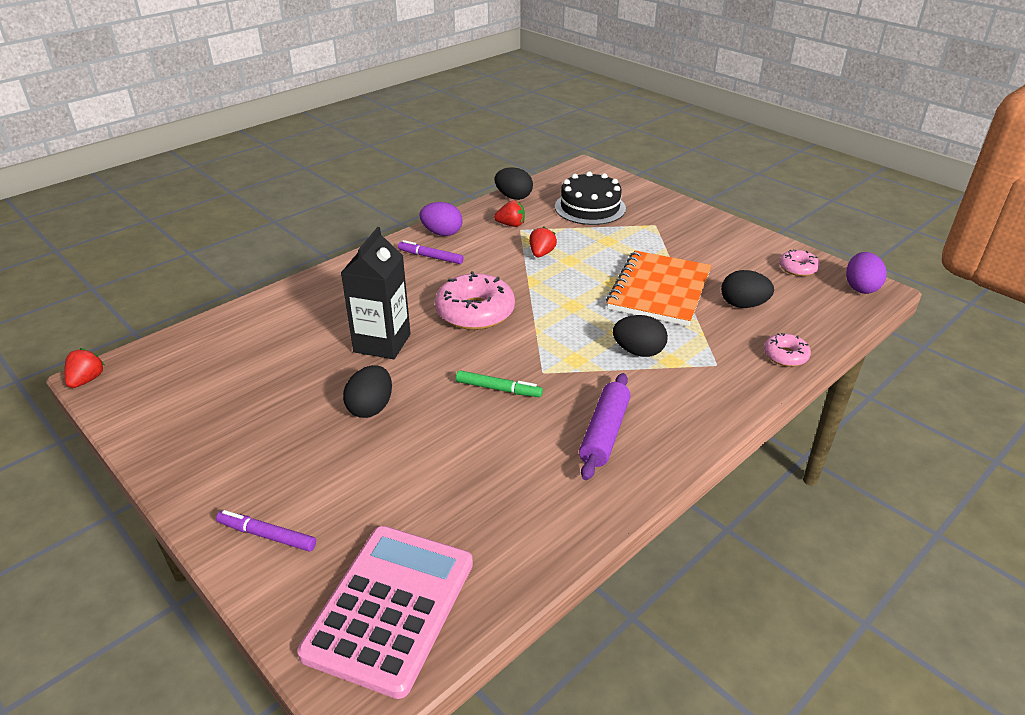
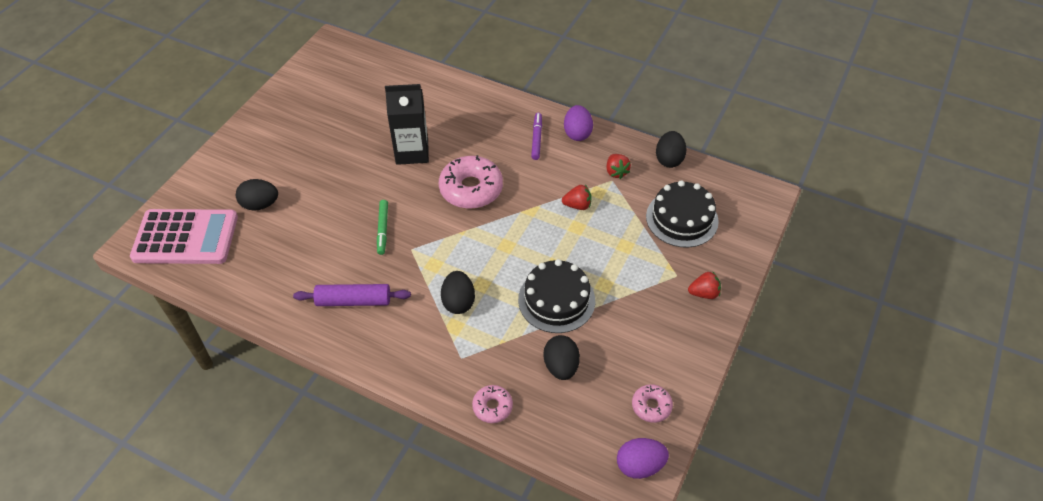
camera: 70 degrees right, 15 degrees up
red strawberry [65,348,105,388] -> red strawberry moved to [688,271,721,299]
purple marker [216,510,316,552] -> none
black egg [343,365,392,418] -> black egg moved to [236,179,278,211]
orange notebook [606,250,712,326] -> black cake [518,259,595,333]

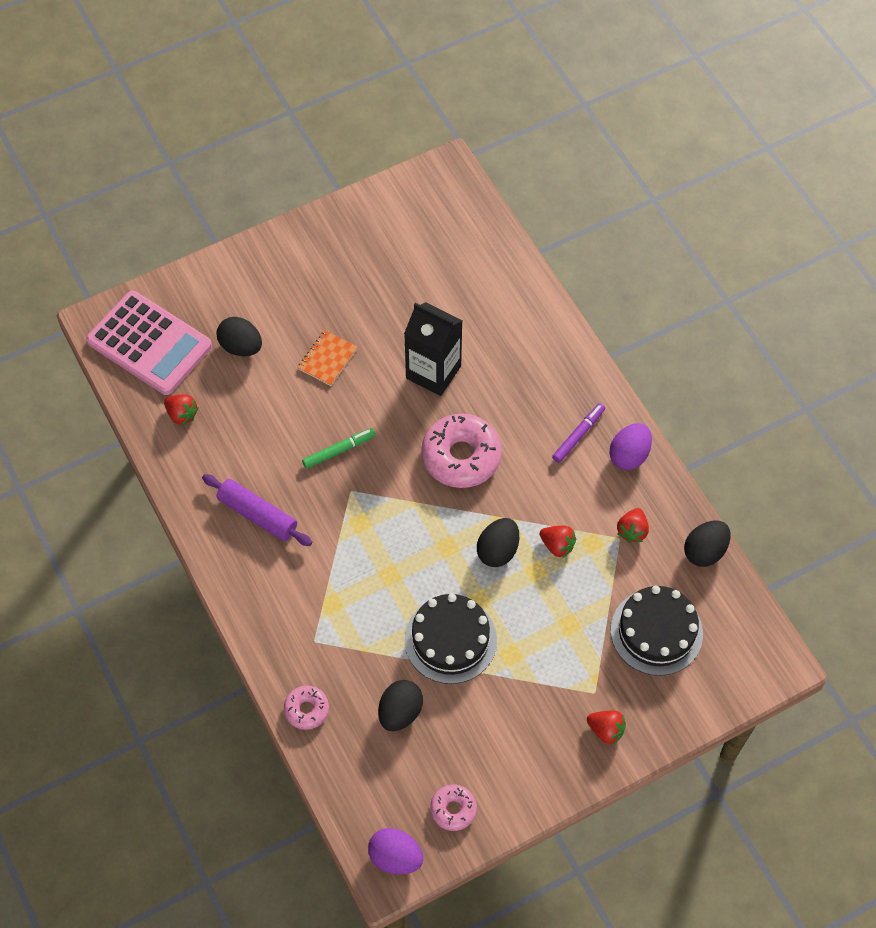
camera: 35 degrees right, 10 degrees up
green marker [377,200,388,255] -> green marker turned 150 degrees counterclockwise [302,428,376,469]
black egg [441,271,475,314] -> black egg moved to [477,518,519,567]
none -> red strawberry [164,394,199,426]
none -> orange notebook [298,330,358,386]

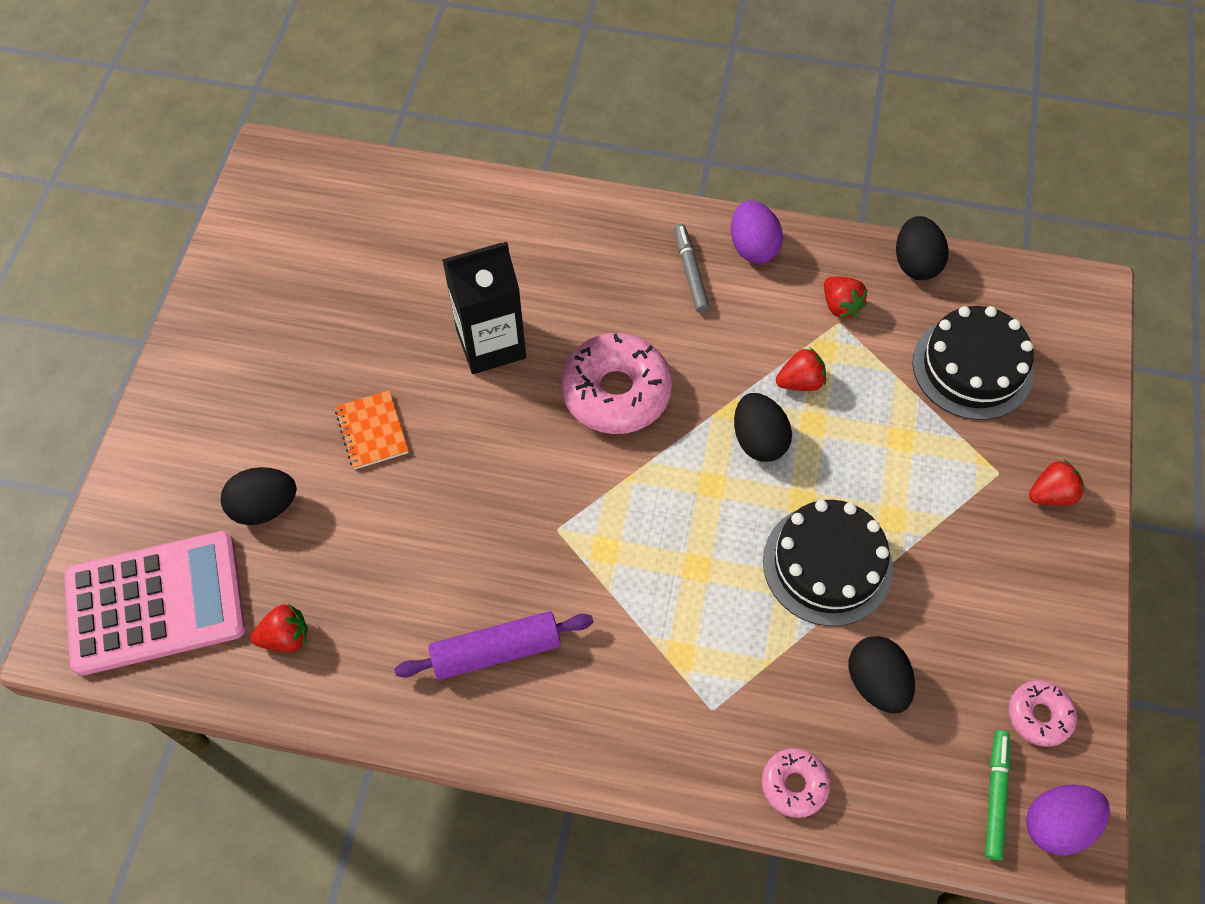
camera: 50 degrees left, 0 degrees up
green marker [302,428,376,469] -> green marker moved to [985,730,1010,860]
purple marker [552,403,605,463] -> grey marker [674,224,709,313]

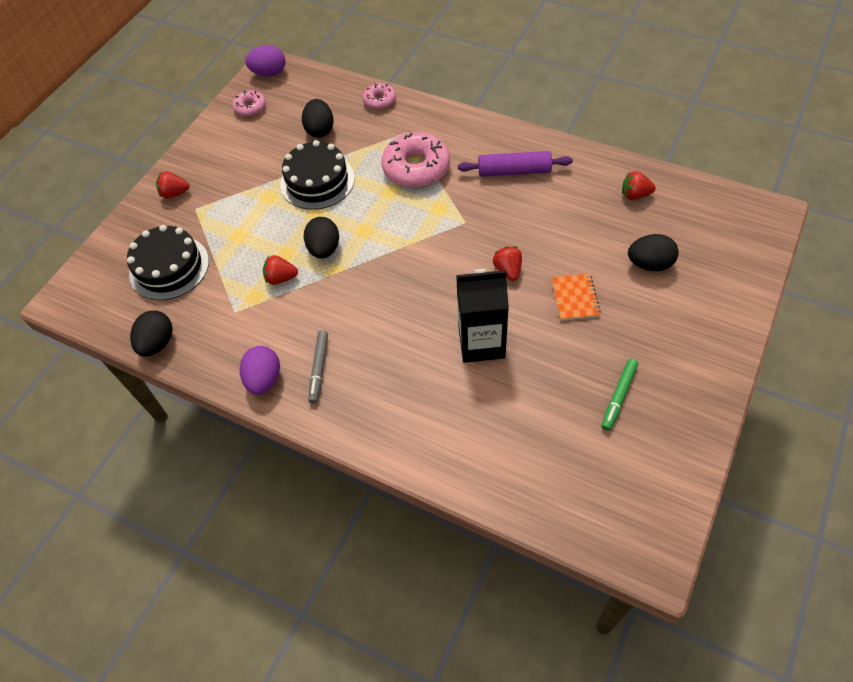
camera: 160 degrees left, 5 degrees down
pink calculator [64,531,245,675] -> none
pink donut [561,333,672,434] -> pink donut moved to [382,132,450,188]
red strawberry [824,277,867,318] -> red strawberry moved to [493,246,522,281]
green marker [985,730,1010,860] -> green marker moved to [601,358,638,431]

